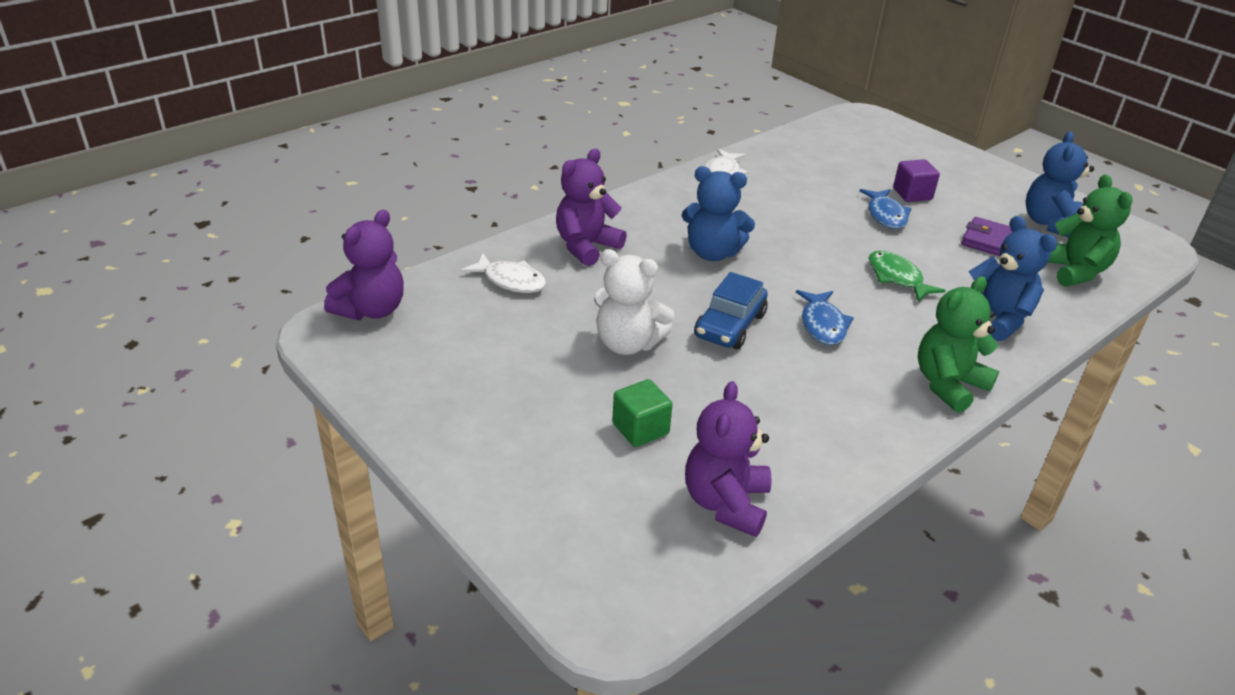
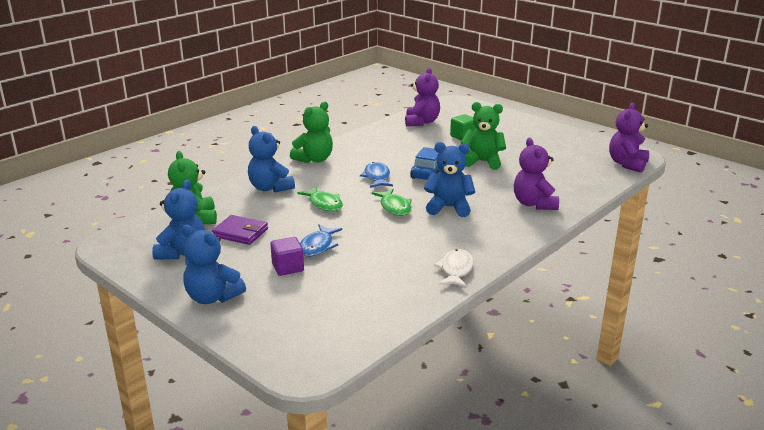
camera: 175 degrees right, 10 degrees down
white fish [461,253,546,293] -> none
purple teddy bear [556,149,627,266] -> purple teddy bear turned 135 degrees clockwise [514,138,559,210]
white teddy bear [594,249,675,355] -> green teddy bear [461,102,506,170]
blue fish [860,189,912,229] -> blue fish turned 150 degrees counterclockwise [300,224,342,257]
none -> blue teddy bear [182,225,246,304]
none -> green fish [372,189,411,216]

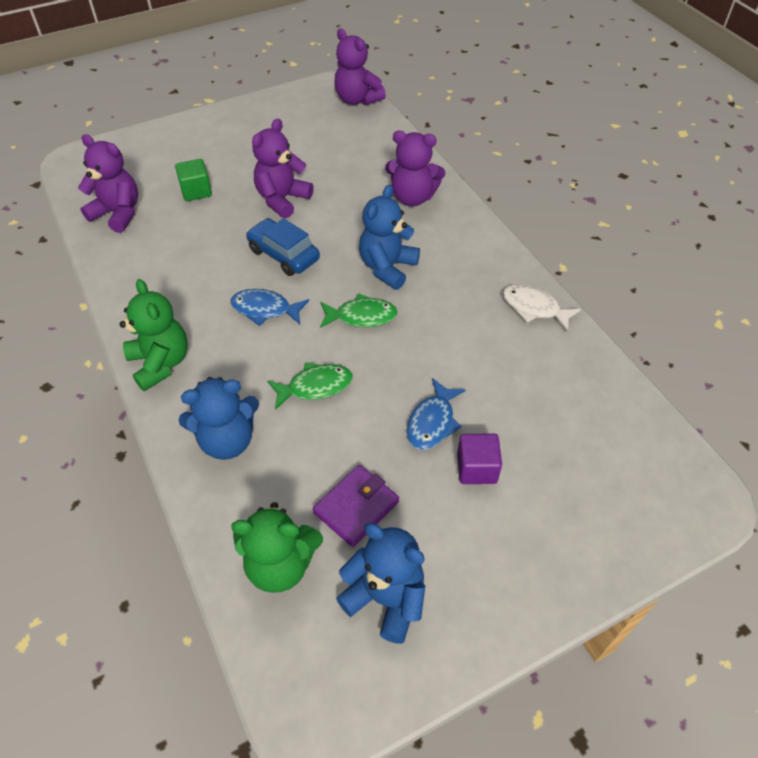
camera: 70 degrees left, 25 degrees up
blue teddy bear [182,225,246,304] -> none
blue fish [300,224,342,257] -> blue fish turned 75 degrees clockwise [406,378,466,450]
green teddy bear [461,102,506,170] -> purple teddy bear [252,119,314,218]

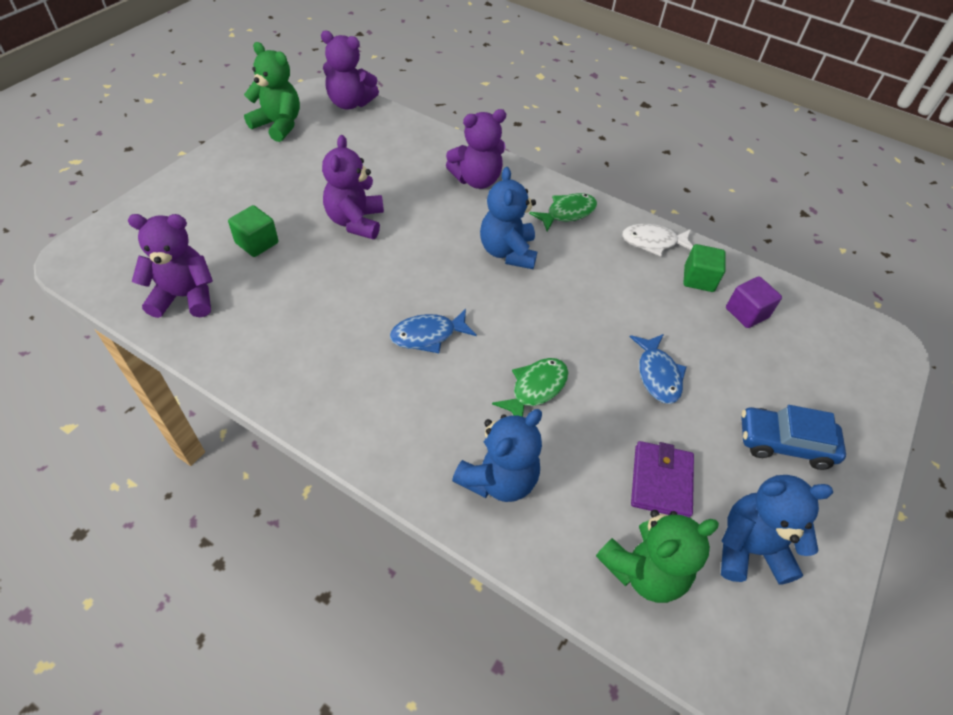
camera: 35 degrees left, 0 degrees up
green teddy bear [120,279,188,391] -> green teddy bear moved to [244,42,300,142]
blue car [246,218,320,276] -> blue car moved to [741,405,846,470]
green fish [320,293,398,328] -> green fish moved to [529,193,597,232]
purple cube [457,434,502,484] -> purple cube moved to [726,276,782,328]
none -> green cube [683,244,726,292]

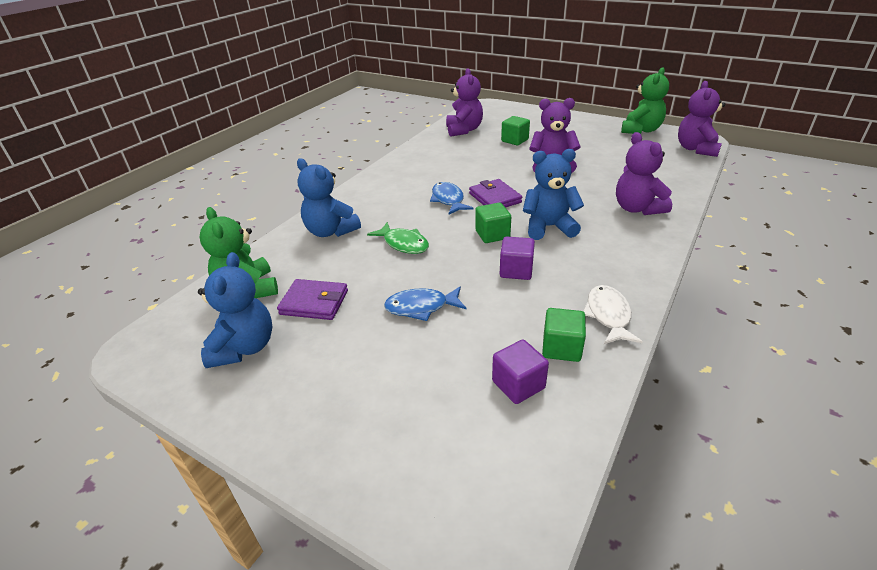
camera: 95 degrees right, 15 degrees down
green fish [529,193,597,232] -> none
blue car [741,405,846,470] -> none
none -> purple wallet [469,179,522,208]
none -> green cube [475,203,511,243]
none -> purple cube [500,237,535,280]

